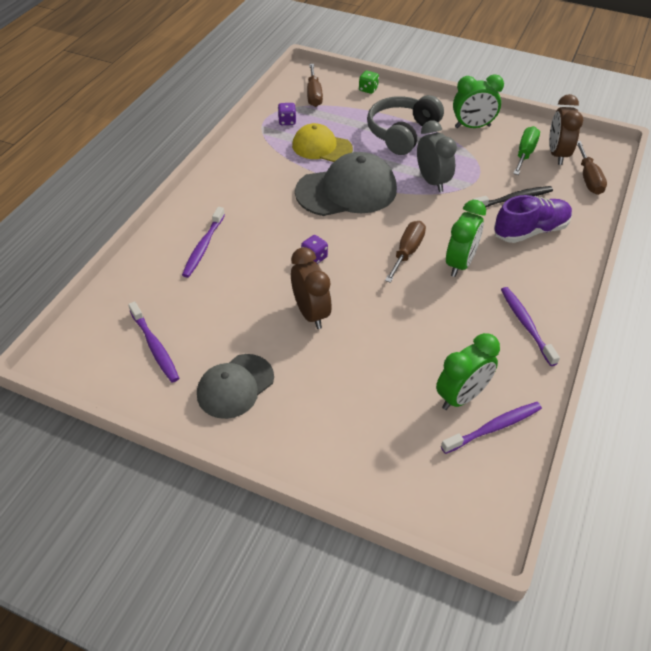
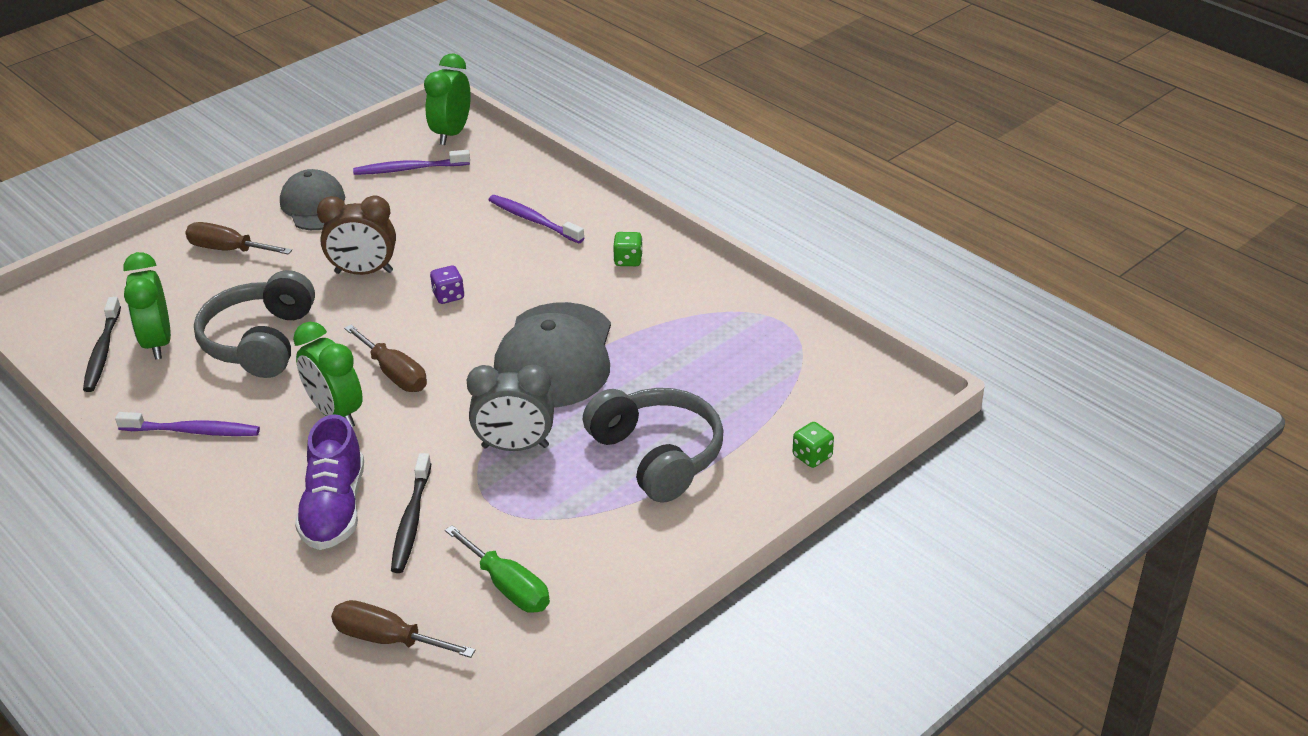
camera: 115 degrees right, 10 degrees down
purple dice [278,103,296,125] -> none
yellow cap [292,123,353,162] -> none
brown screwdriver [307,64,323,107] -> brown screwdriver moved to [185,222,292,255]
purple toothbrush [441,402,542,454] -> black toothbrush [83,297,121,392]
green clock [453,74,504,128] -> green clock moved to [424,54,471,145]
brown clock [549,94,583,165] -> none
none -> grey headphones [194,270,315,378]
none -> green dice [613,232,643,266]

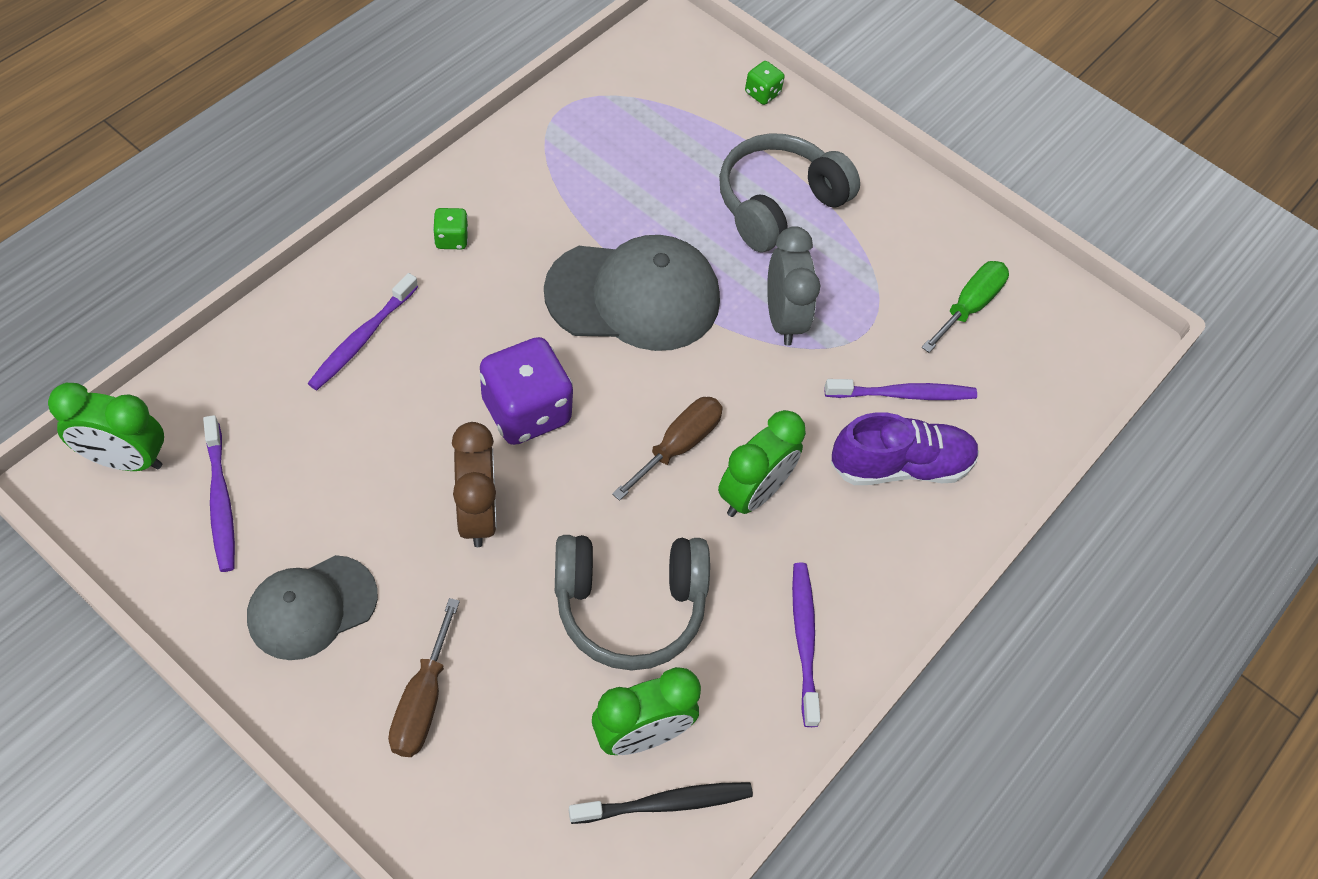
camera: 105 degrees left, 20 degrees up
brown screwdriver [331,600,475,658] -> none
black toothbrush [391,453,431,573] -> purple toothbrush [824,379,977,400]
purple dice [430,265,464,304] -> purple dice [480,337,573,445], size x2.16

